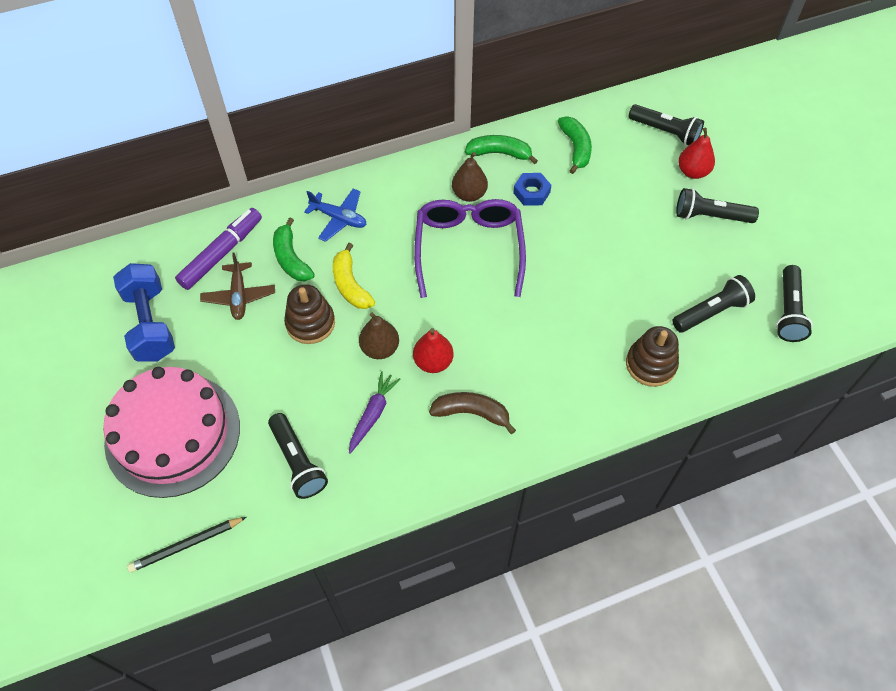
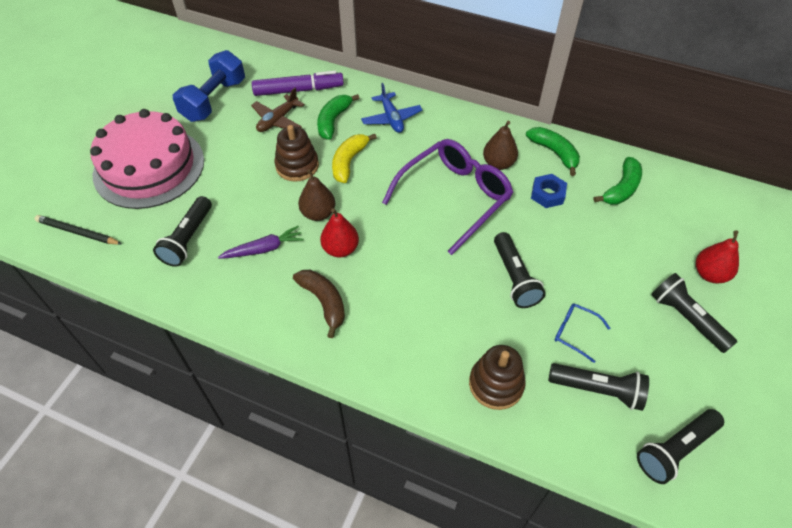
camera: 45 degrees right, 5 degrees down
black flashlight [628,104,704,146] -> black flashlight moved to [494,232,546,308]
none -> blue glasses [555,304,610,363]

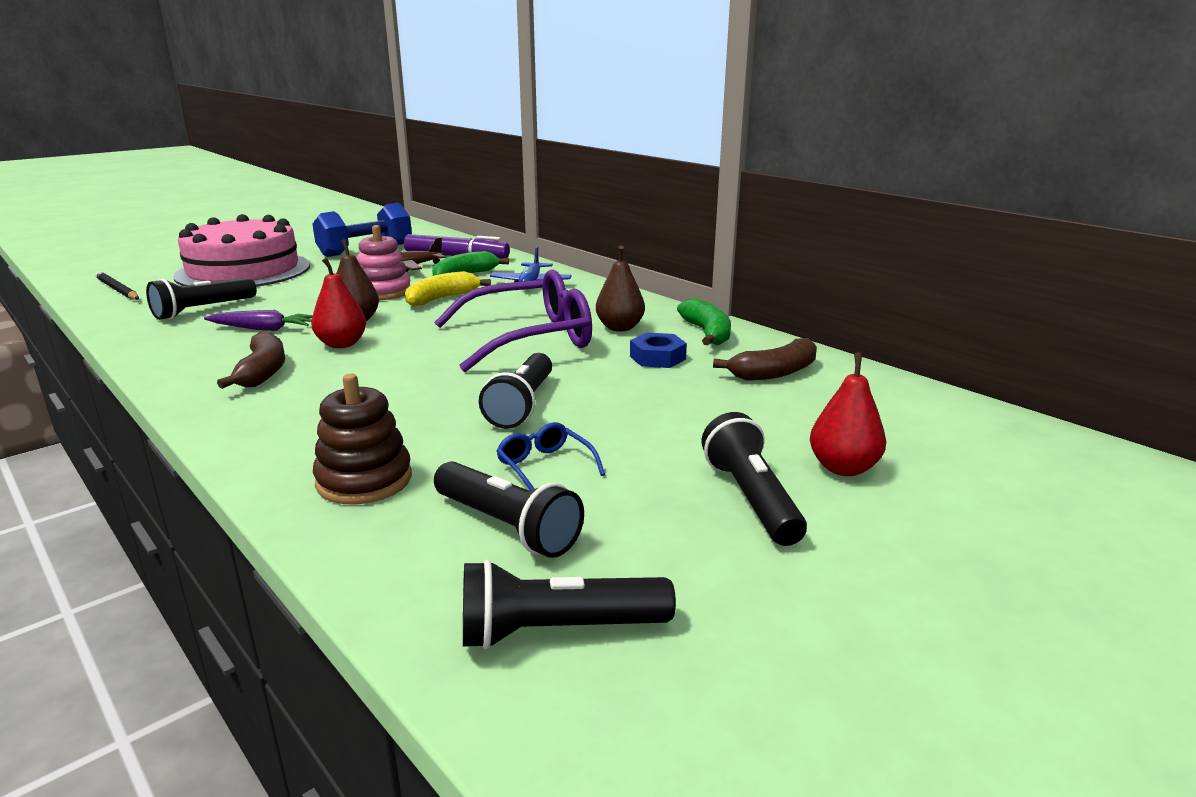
camera: 25 degrees right, 30 degrees down
brown stacking toy [274,125,319,182] -> pink stacking toy [357,225,411,300]
green banana [593,157,642,205] -> brown banana [713,338,817,381]

